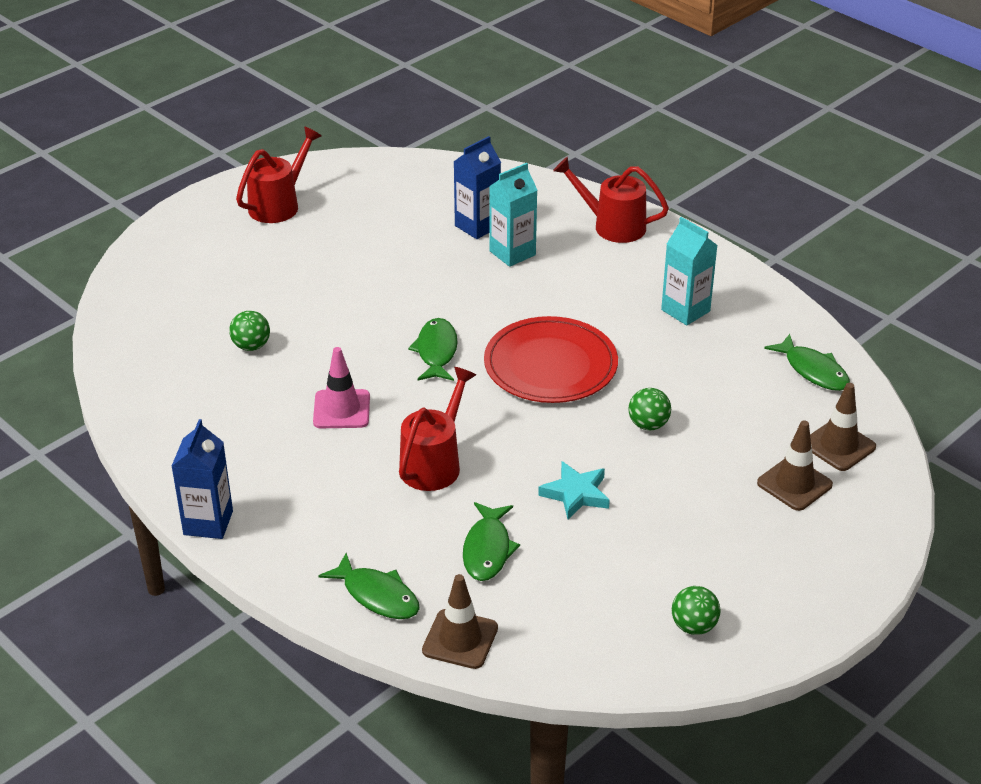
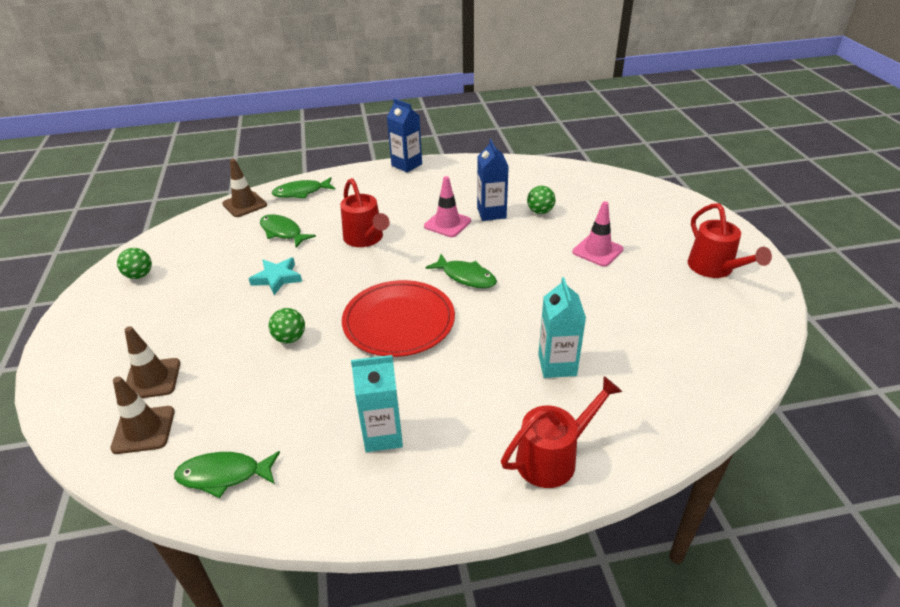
camera: 125 degrees right, 0 degrees up
blue carton [454,136,501,239] -> blue carton moved to [477,139,509,221]
none -> pink traffic cone [572,201,624,267]

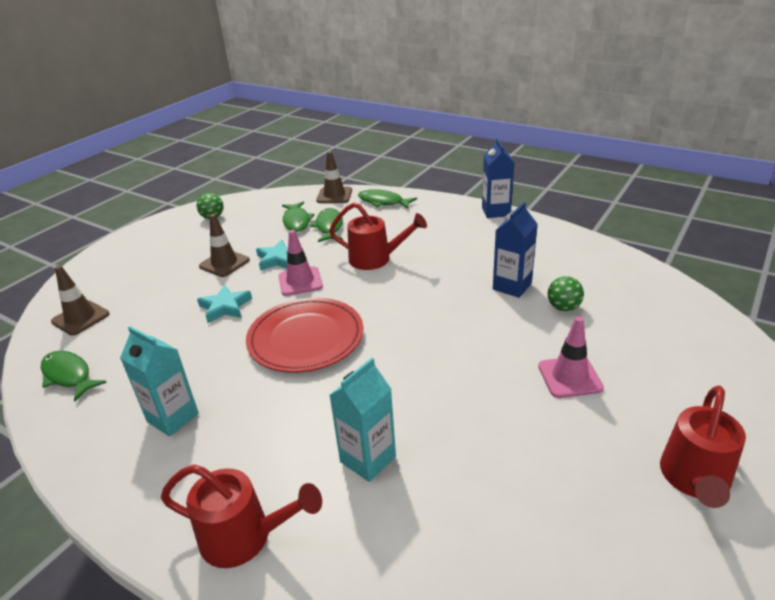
camera: 45 degrees right, 5 degrees down
brown traffic cone [125,326,180,398] -> brown traffic cone moved to [199,214,250,277]
green ball [269,308,305,343] -> turquoise star [197,285,252,323]
red watering can [340,178,390,247] -> red watering can turned 90 degrees counterclockwise [329,202,427,270]
pink traffic cone [424,176,471,237] -> pink traffic cone moved to [279,230,323,296]
green fish [425,254,497,288] -> green fish moved to [282,201,315,232]

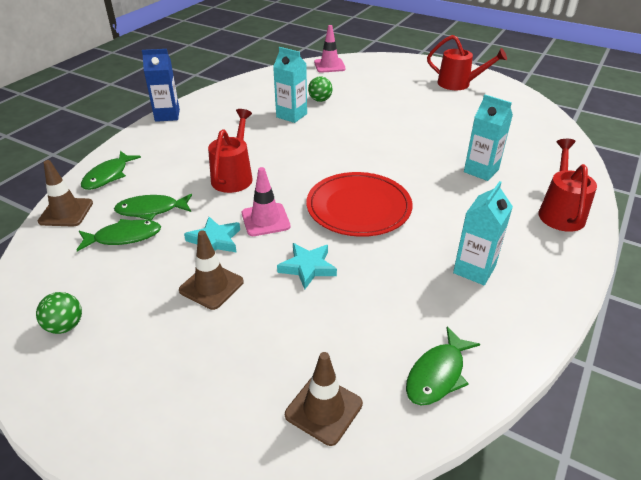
camera: 95 degrees left, 5 degrees up
blue carton [493,202,538,298] -> turquoise carton [273,47,307,123]
pink traffic cone [538,317,604,398] -> pink traffic cone moved to [314,25,346,73]

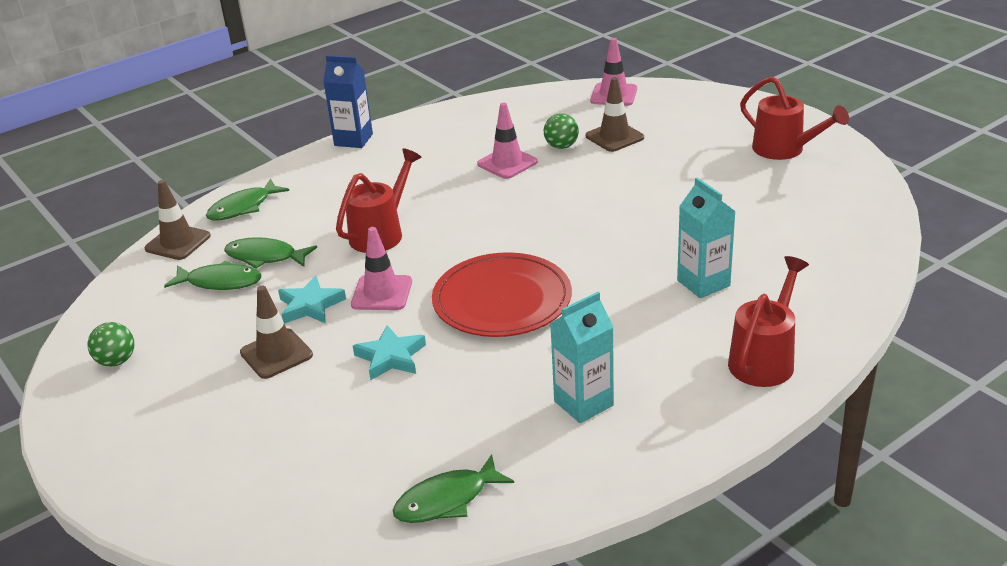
camera: 25 degrees right, 5 degrees down
turquoise carton [273,47,307,123] -> pink traffic cone [477,103,538,179]
brown traffic cone [285,352,363,446] -> brown traffic cone moved to [586,77,644,152]

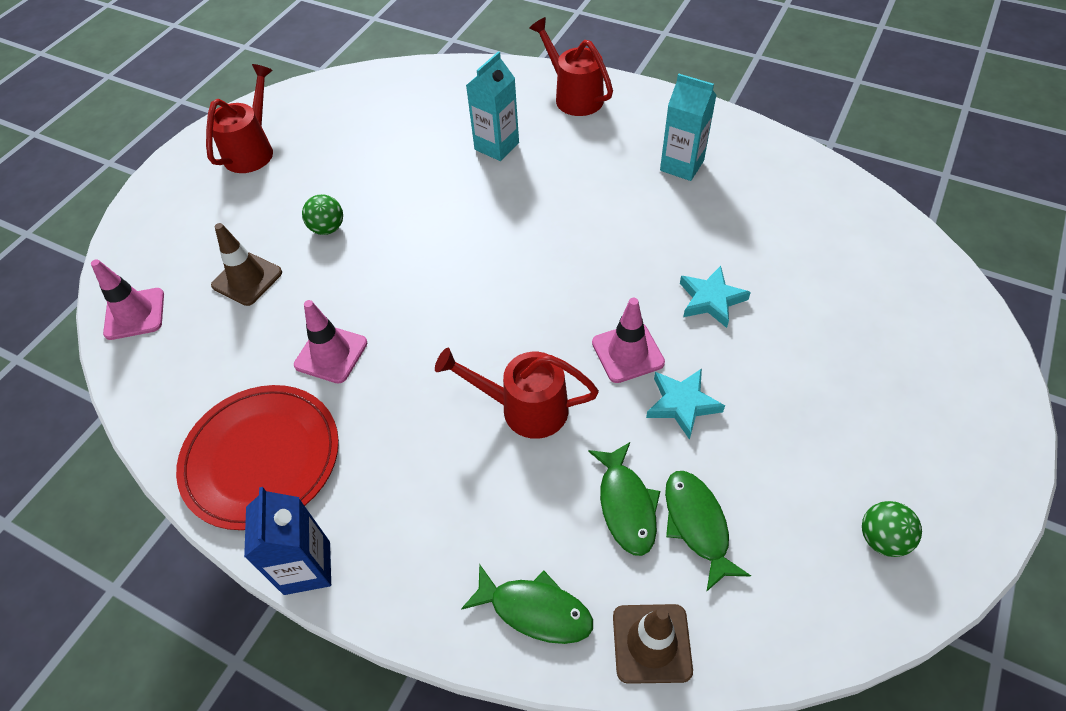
camera: 115 degrees left, 20 degrees up
brown traffic cone [240,286,313,379] -> none
green fish [393,454,514,523] -> none
red plate [432,252,572,337] -> red plate moved to [176,385,339,530]
green ball [544,113,579,149] -> green ball moved to [302,194,343,235]
red watering can [728,256,809,387] -> red watering can turned 45 degrees clockwise [529,17,613,116]

